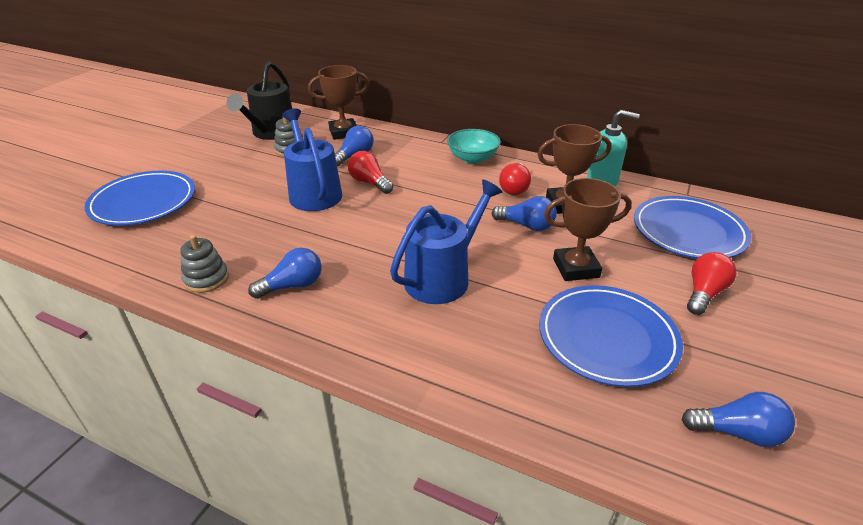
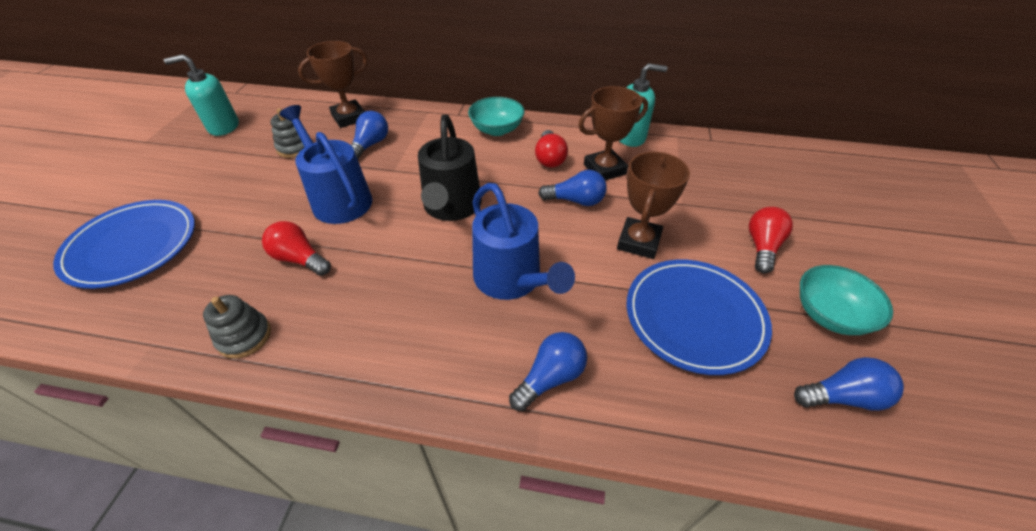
camera: 15 degrees left, 10 degrees up
black watering can [226,61,292,140] -> black watering can moved to [418,114,482,221]
blue light bulb [248,248,322,299] -> blue light bulb moved to [509,332,587,411]
red light bulb [348,151,394,194] -> red light bulb moved to [262,221,331,276]
blue watering can [390,180,503,304] -> blue watering can turned 120 degrees clockwise [472,183,575,300]
brown trophy [544,178,632,281] -> brown trophy turned 45 degrees counterclockwise [617,152,690,259]
blue plate [634,196,751,259] -> none
none -> turquoise soap dispenser [164,54,239,136]
none -> turquoise bowl [800,265,893,335]

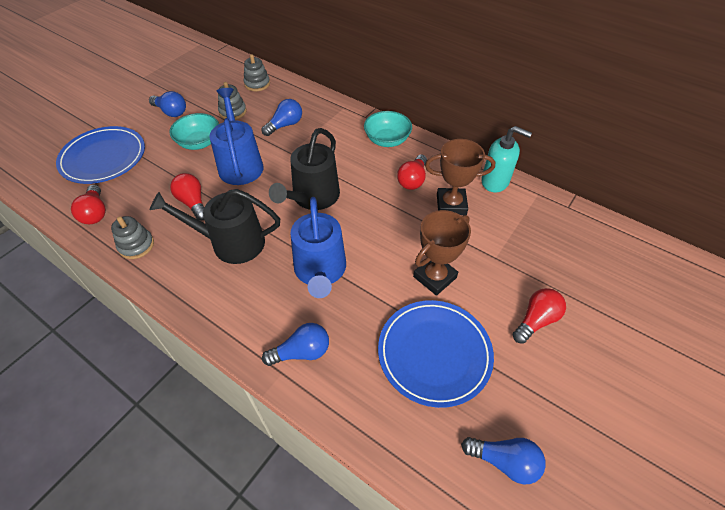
camera: 25 degrees right, 5 degrees up
turquoise soap dispenser [164,54,239,136] -> none
brown trophy [298,41,368,128] -> none
blue light bulb [538,170,607,206] -> blue light bulb moved to [149,91,186,117]
turquoise bowl [800,265,893,335] -> turquoise bowl moved to [169,113,219,150]
none -> red light bulb [71,185,106,224]
none -> black watering can [150,189,280,264]
none -> grey stacking toy [244,54,270,91]

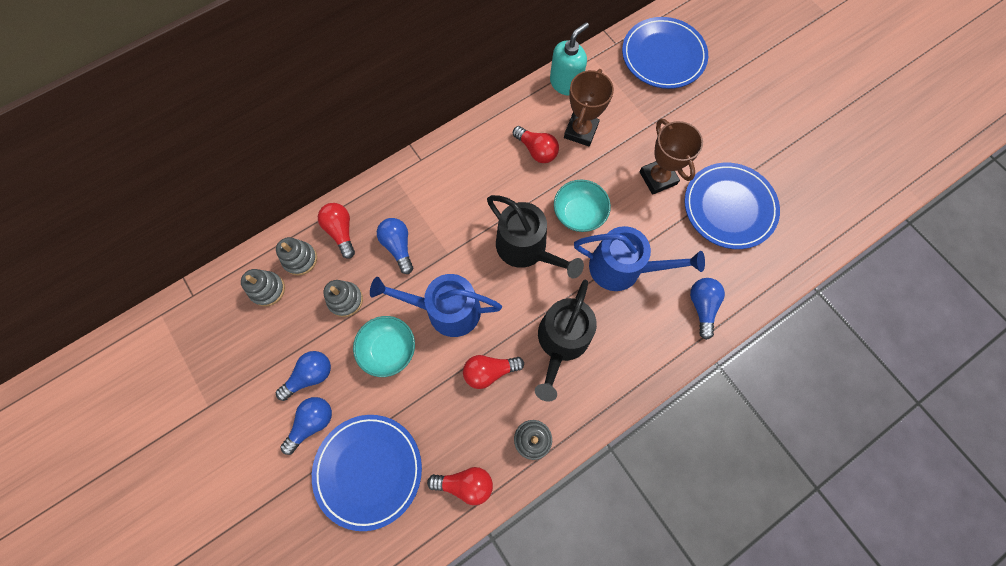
camera: 70 degrees left, 20 degrees up
turquoise bowl [364,111,412,147] -> turquoise bowl moved to [554,180,611,232]
blue light bulb [461,437,546,484] -> blue light bulb moved to [280,397,332,455]
red light bulb [513,288,566,344] -> red light bulb moved to [318,203,355,259]
none -> grey stacking toy [241,269,285,306]
none -> blue plate [622,17,708,89]

